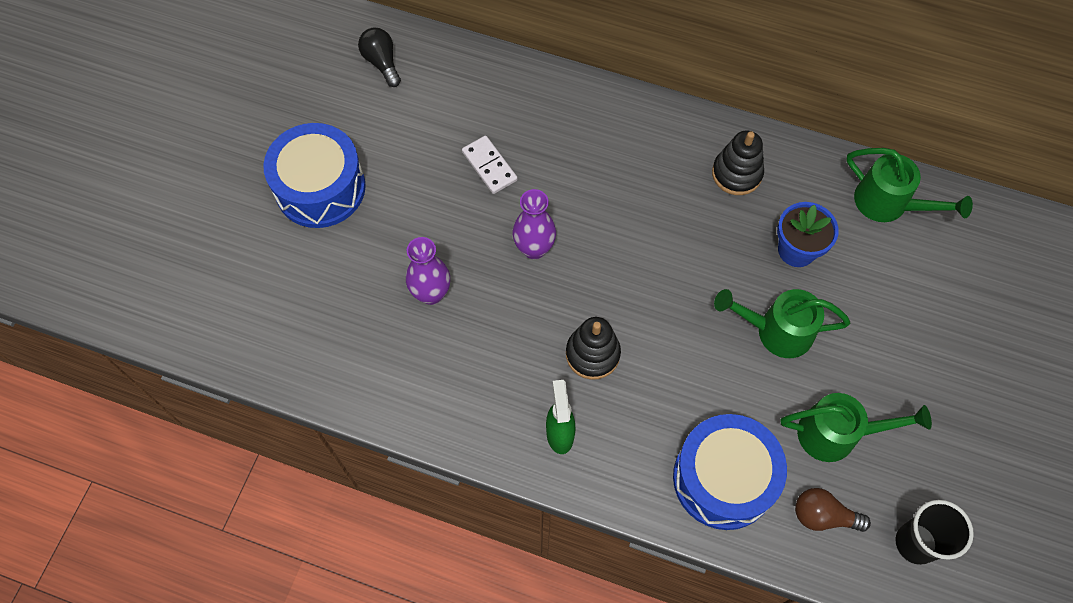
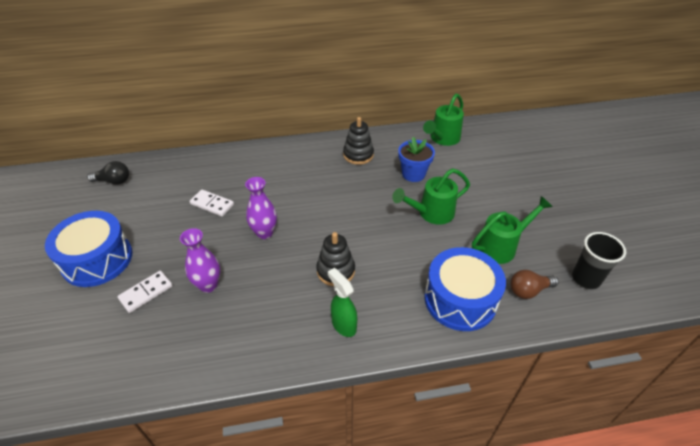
camera: 30 degrees left, 20 degrees down
black light bulb [358,28,401,87] -> black light bulb turned 150 degrees clockwise [87,161,129,185]
green watering can [846,148,973,222] -> green watering can turned 120 degrees clockwise [423,94,464,146]
none -> white domino [117,271,173,313]

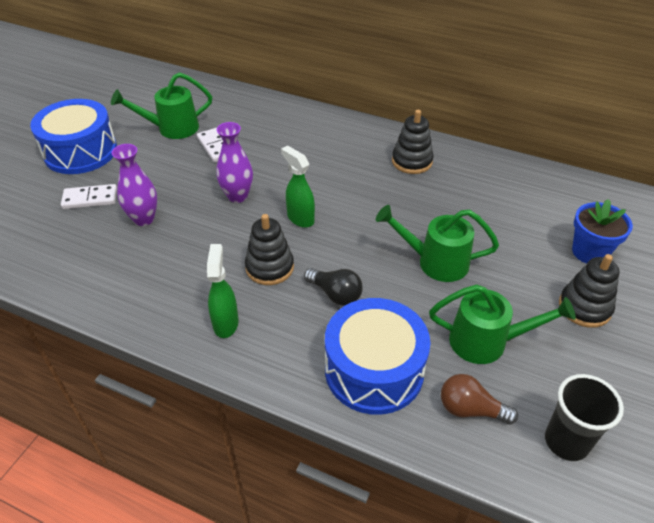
camera: 35 degrees right, 0 degrees up
black light bulb [87,161,129,185] -> black light bulb moved to [304,268,363,306]
blue flower pot [398,137,435,182] -> blue flower pot moved to [572,199,633,263]
green watering can [423,94,464,146] -> green watering can moved to [111,72,212,139]
none -> green spray bottle [281,146,315,228]
none -> black stacking toy [559,254,620,328]

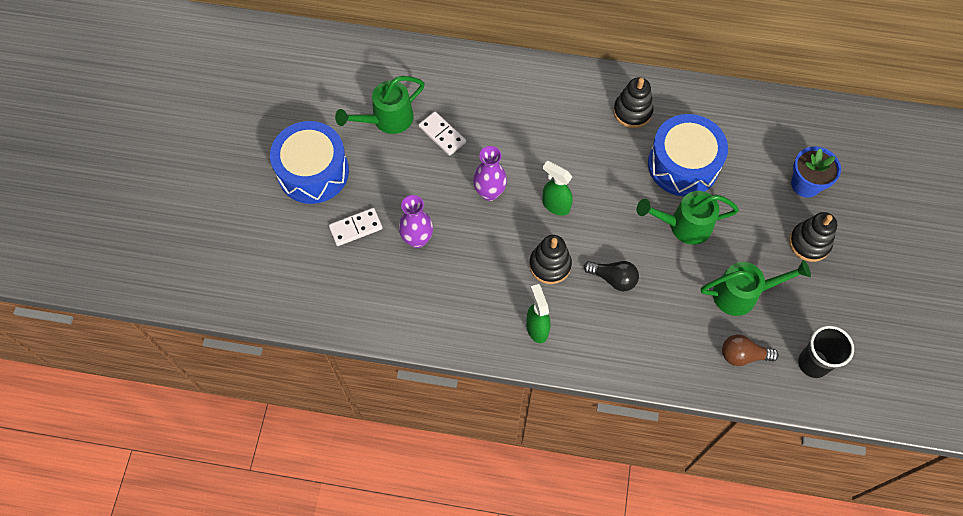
camera: 15 degrees left, 20 degrees up
blue drum [325,298,430,415] -> blue drum moved to [648,114,728,197]

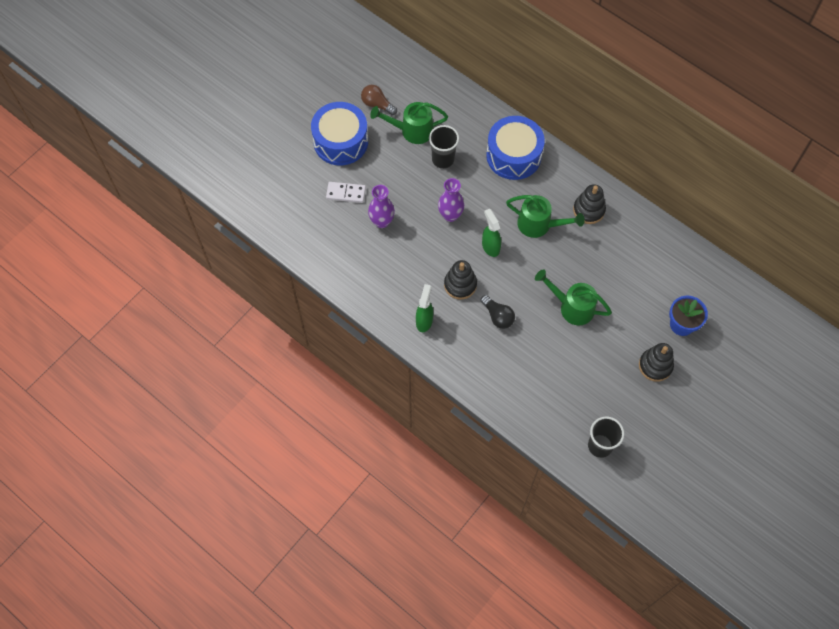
camera: 30 degrees right, 0 degrees up
white domino [418,112,466,156] -> black cup [429,125,459,169]
blue drum [648,114,728,197] -> blue drum moved to [486,116,545,180]
green watering can [701,260,811,316] -> green watering can moved to [506,195,585,238]
brown light bulb [722,334,779,366] -> brown light bulb moved to [361,85,397,115]

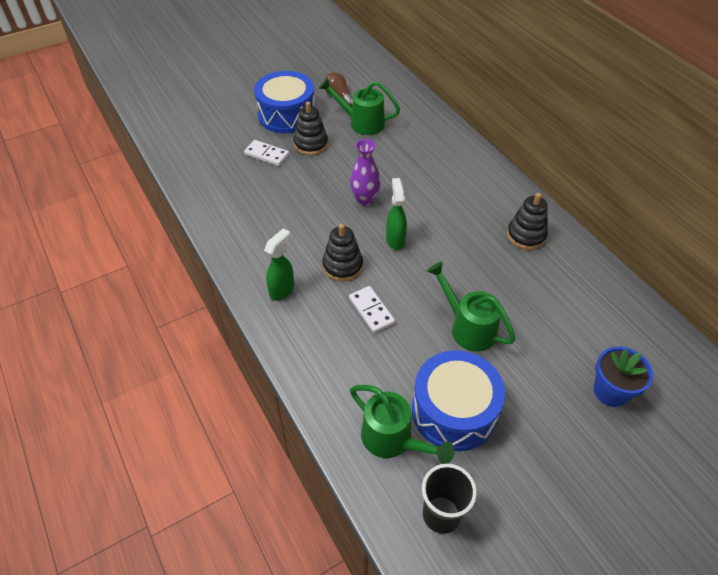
camera: 20 degrees right, 15 degrees down
purple vase [368,185,395,228] -> none
black cup [429,125,459,169] -> none
black light bulb [481,295,515,329] -> white domino [349,286,395,333]
blue drum [486,116,545,180] -> blue drum moved to [412,350,505,451]
green watering can [506,195,585,238] -> green watering can moved to [350,385,455,464]
black stacking toy [639,343,674,382] -> black stacking toy moved to [294,102,328,155]

